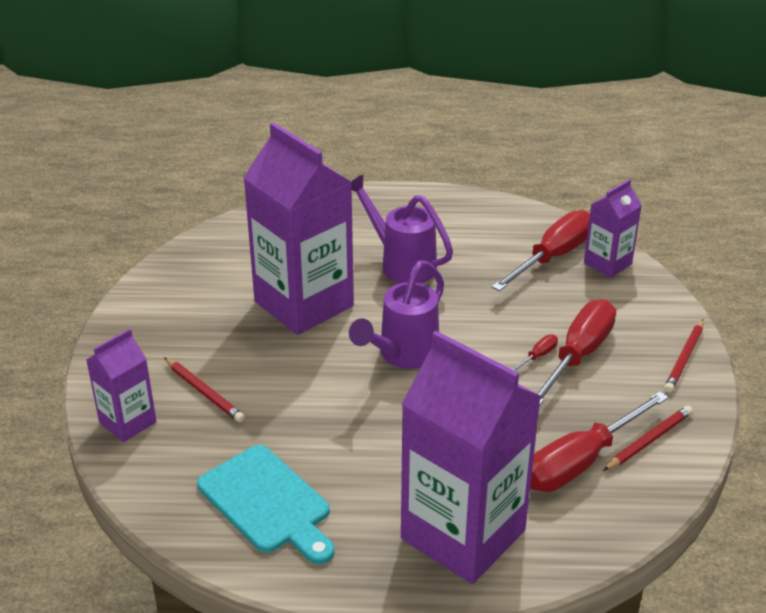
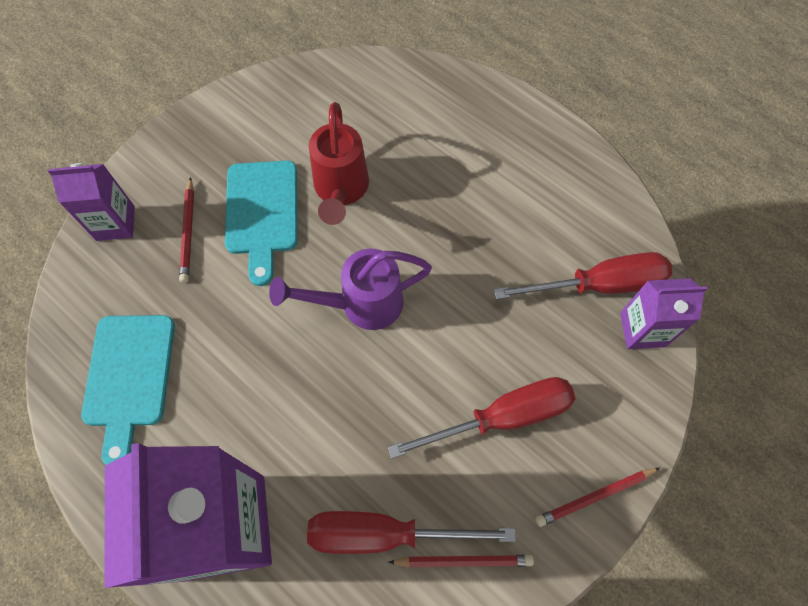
camera: 40 degrees right, 30 degrees up
purple carton [243,122,354,335] -> red watering can [309,102,369,225]
purple watering can [351,175,453,283] -> none
red screwdriver [512,335,558,371] -> none
none -> turquoise cutting board [225,161,298,286]

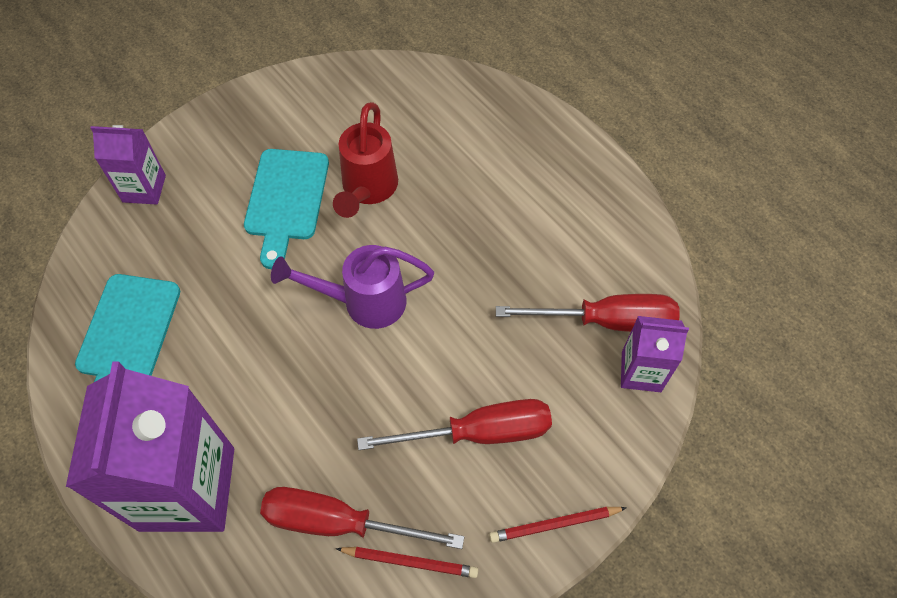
camera: 10 degrees right, 5 degrees down
red pencil [179,177,194,283] -> none

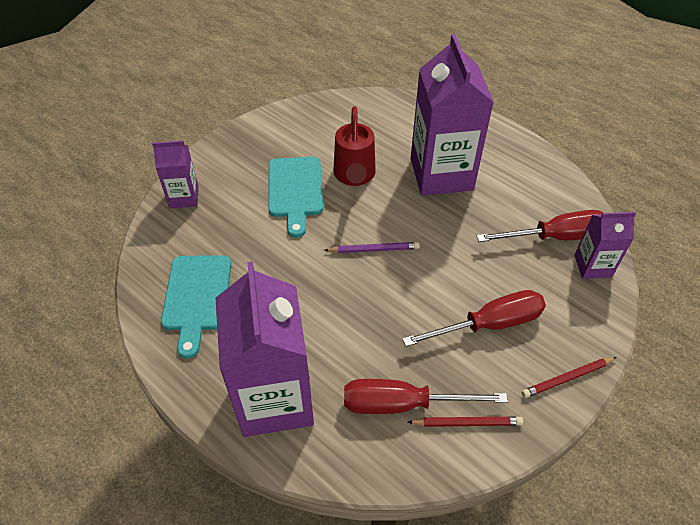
camera: 10 degrees left, 10 degrees down
purple watering can [271,245,434,329] -> purple pencil [324,242,420,253]
none -> purple carton [411,34,494,196]

